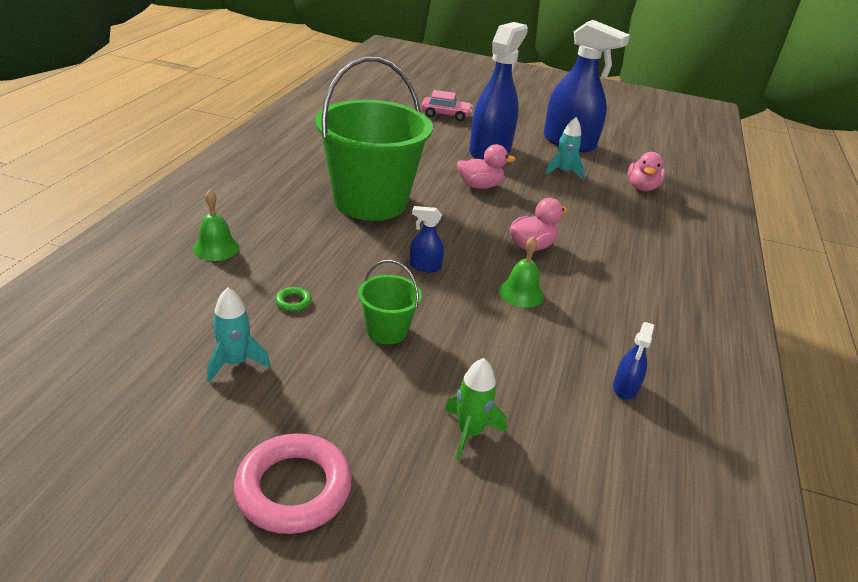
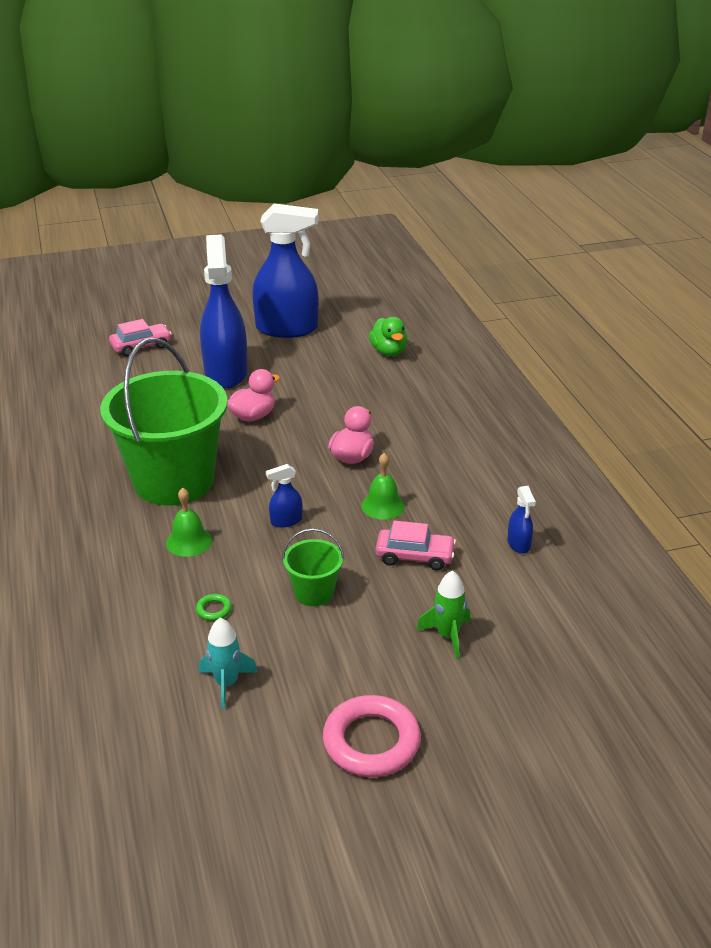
camera: 30 degrees left, 0 degrees up
green bell [193,190,240,261] -> green bell moved to [166,488,212,557]
turquoise rocket [545,117,584,180] -> none
pink duck [628,152,665,191] -> green duck [369,317,408,356]
none -> pink car [376,521,456,570]

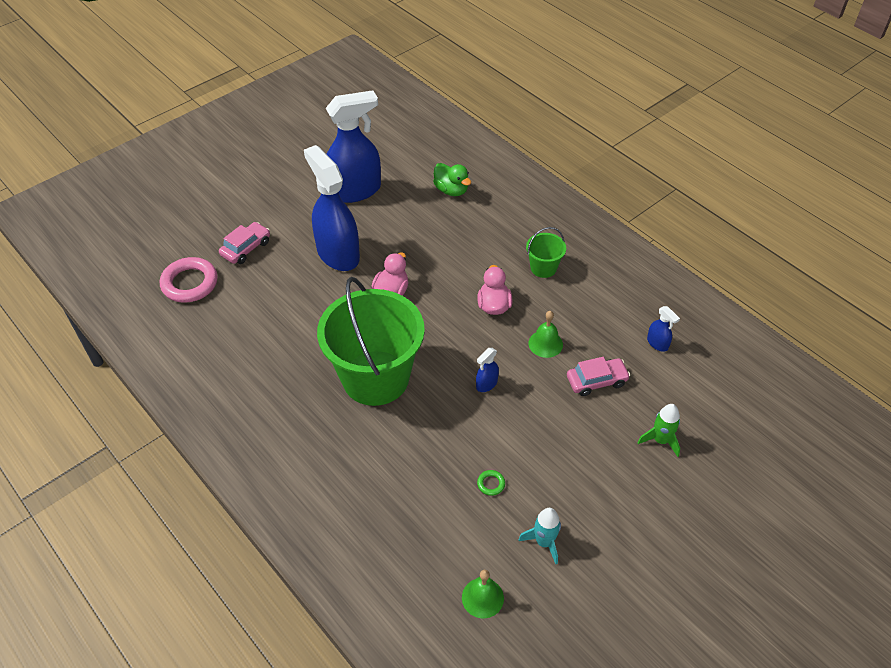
camera: 25 degrees left, 15 degrees up
green bell [166,488,212,557] -> green bell moved to [462,570,504,618]
green bucket [282,528,344,606] -> green bucket moved to [526,227,566,278]
pink ring [323,695,421,777] -> pink ring moved to [160,257,218,303]

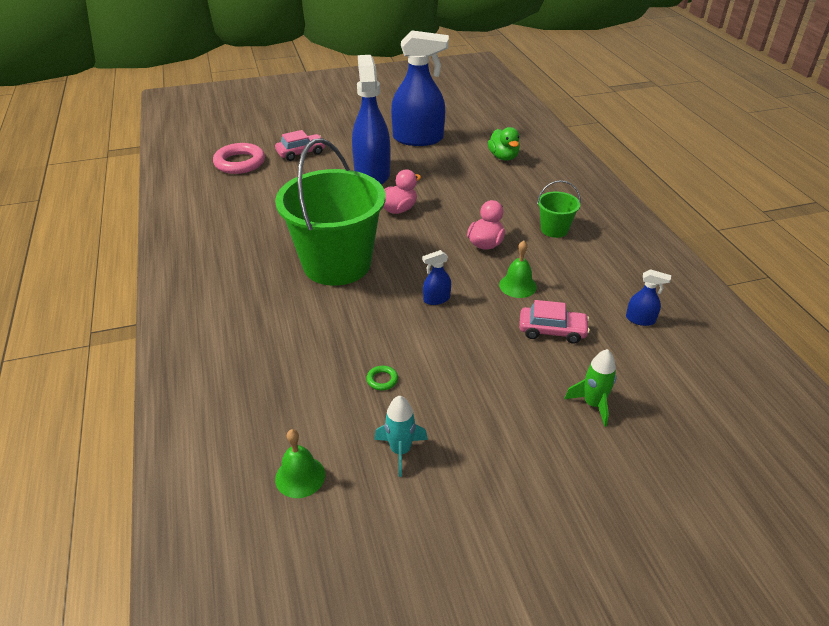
camera: 25 degrees right, 10 degrees down
blue spray bottle [647,306,680,352] -> blue spray bottle turned 60 degrees counterclockwise [626,269,671,326]

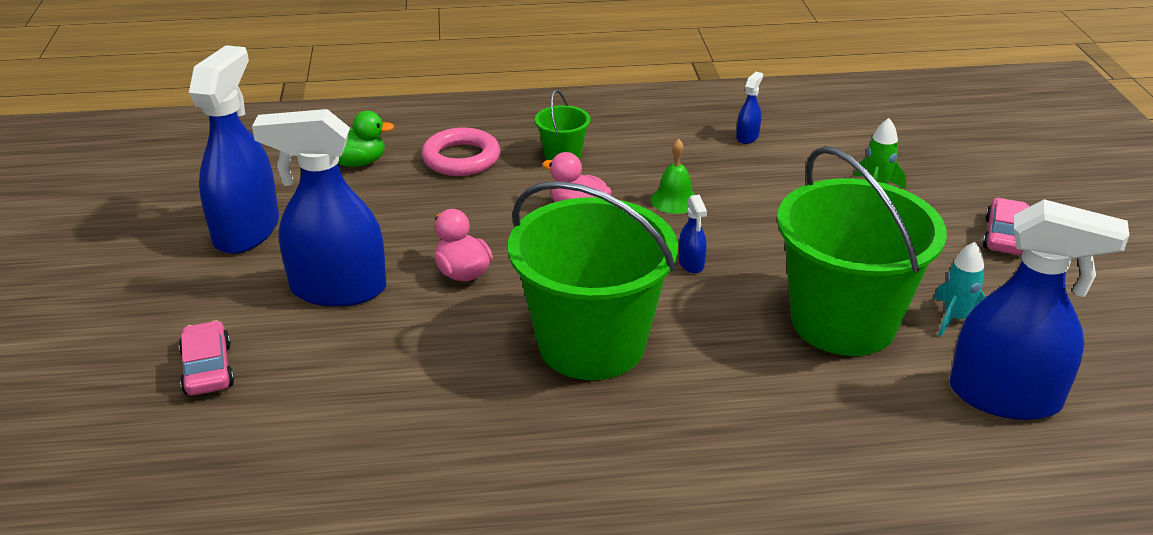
camera: 80 degrees left, 5 degrees down
pink ring [213,143,265,174] -> pink ring moved to [422,128,500,176]
green bell [275,429,325,498] -> blue spray bottle [950,199,1129,420]
green ring [366,366,398,390] -> green bucket [777,146,947,356]
pink car [519,300,590,344] -> pink car moved to [982,198,1029,255]

